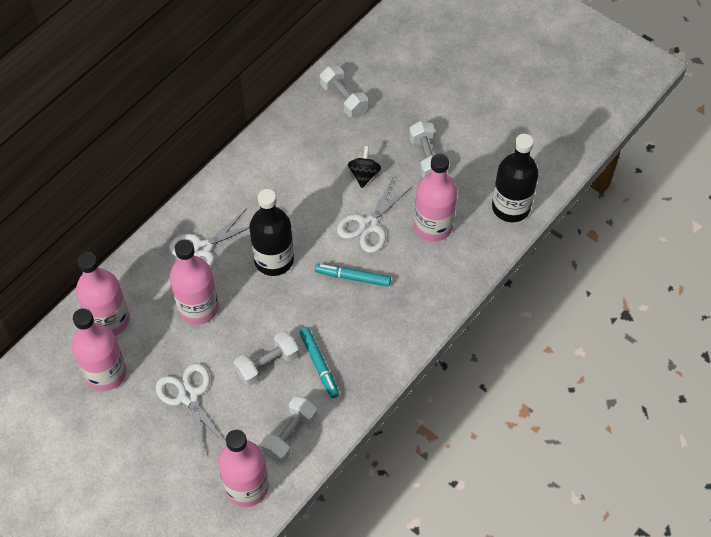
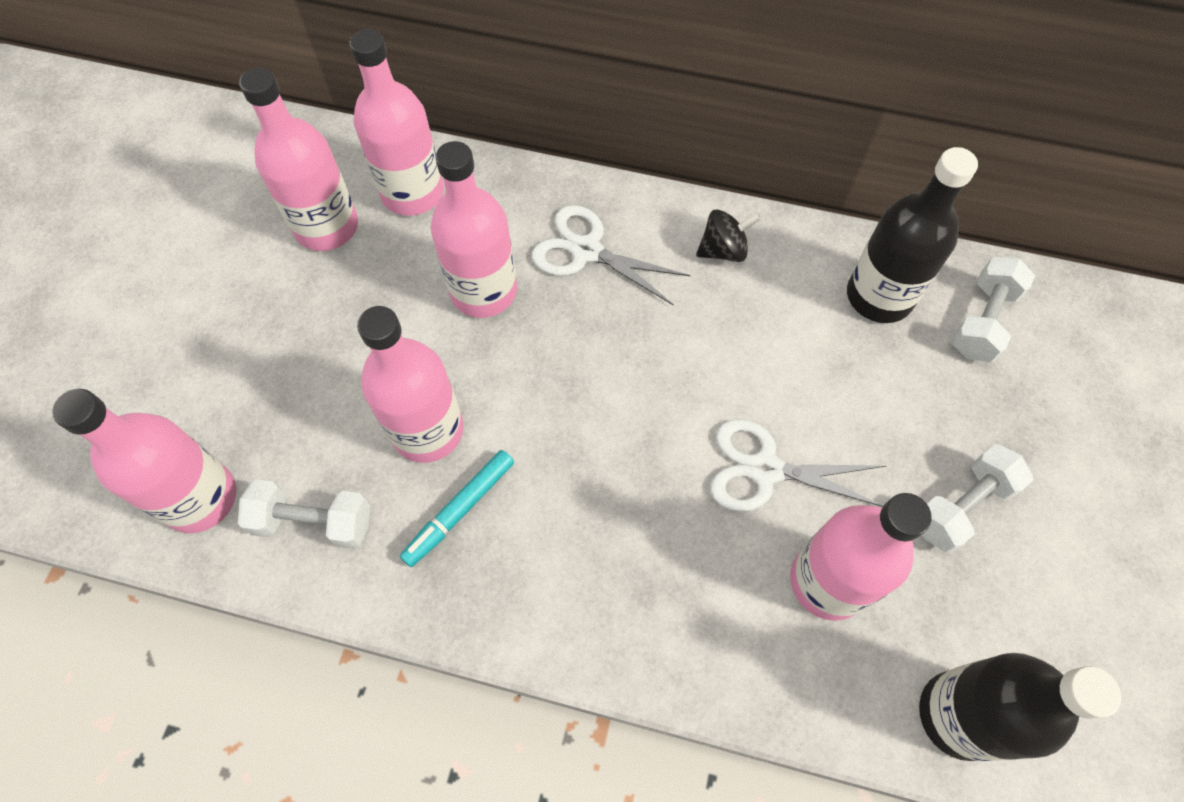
camera: 65 degrees right, 5 degrees up
white scissors [156,363,226,455] -> none
white dumbbell [234,331,299,386] -> pink bottle [357,306,463,463]
black bottle [249,189,294,276] -> black bottle moved to [847,147,978,323]
turquoise marker [315,264,391,287] -> none
black spinning top [348,146,381,188] -> black spinning top moved to [696,209,761,262]

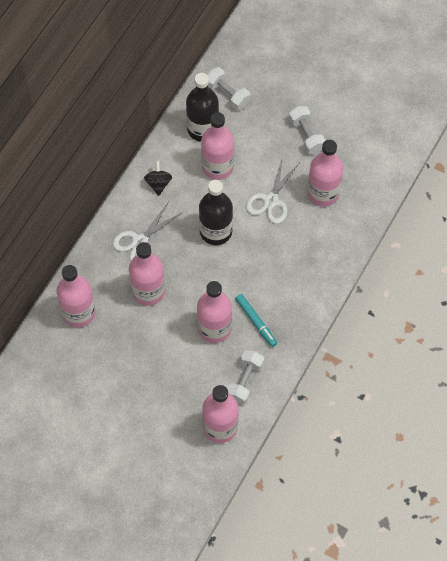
camera: 75 degrees left, 0 degrees up
pink bottle [239,68,358,251] -> pink bottle moved to [201,112,234,180]
black bottle [919,653,1121,761] -> black bottle moved to [199,180,233,245]

